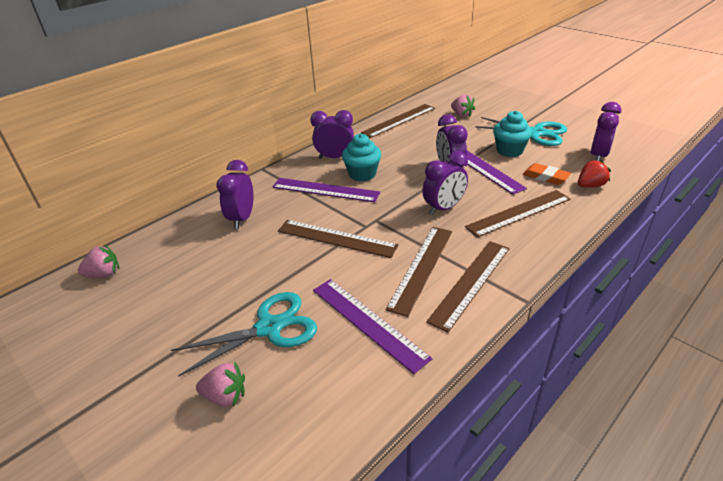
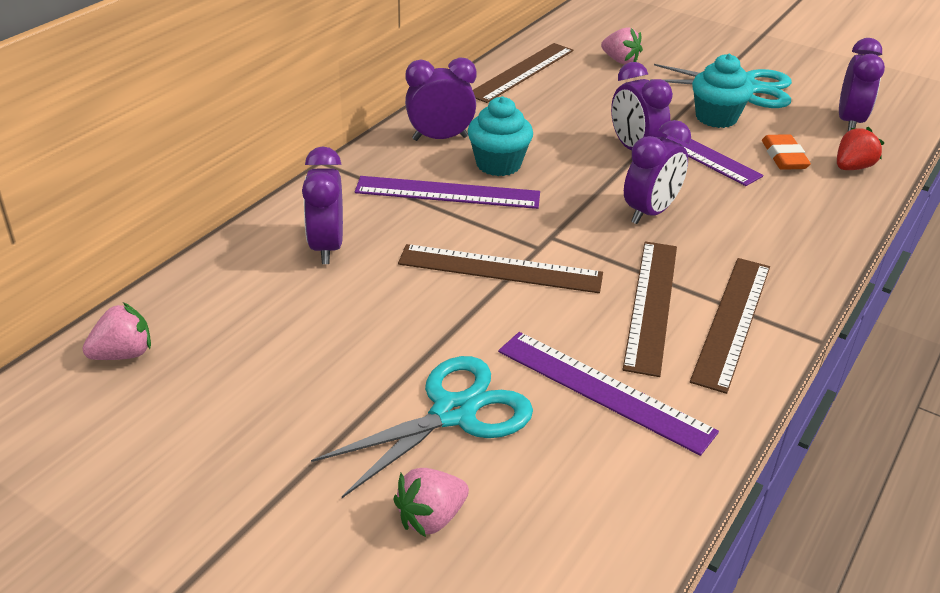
camera: 15 degrees left, 0 degrees up
pink strawberry [196,362,245,407] -> pink strawberry turned 150 degrees clockwise [393,468,469,537]
brown ruler [465,190,571,238] -> none
orange eraser [523,163,571,185] -> orange eraser turned 60 degrees clockwise [762,134,811,170]

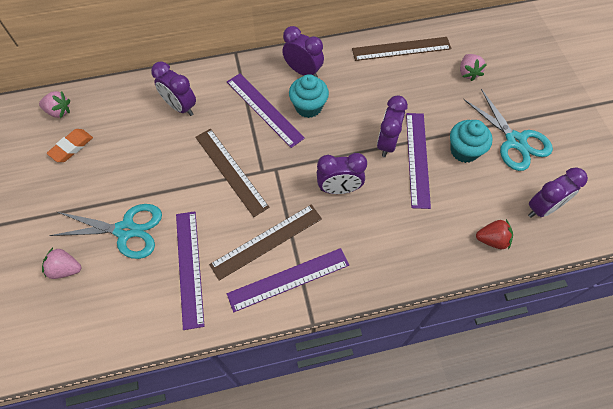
camera: 45 degrees right, 25 degrees up
purple clock [302,146,343,264] -> purple clock turned 90 degrees counterclockwise [151,62,196,116]
brown ruler [690,258,770,394] -> purple ruler [227,248,349,312]
orange eraser [762,134,811,170] -> orange eraser moved to [47,129,93,162]

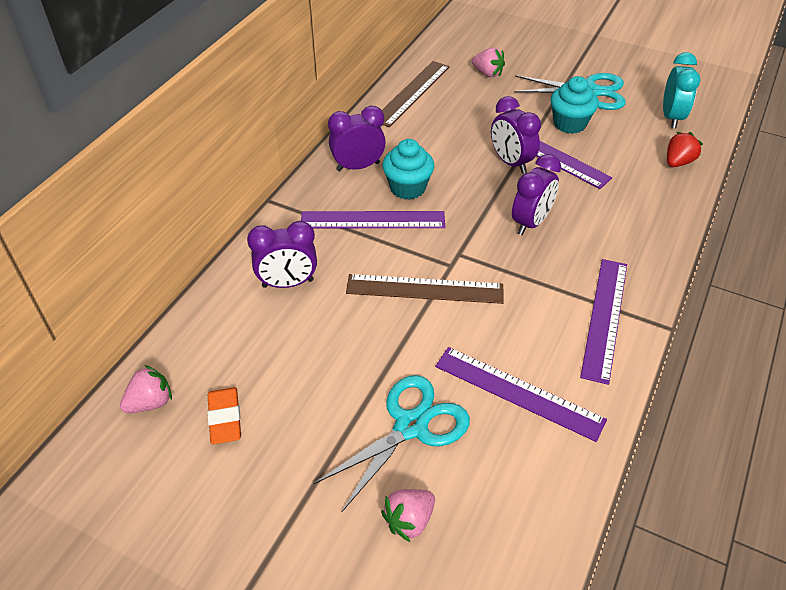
camera: 50 degrees left, 15 degrees down
brown ruler [209,204,322,281] -> none
purple clock [528,167,588,218] -> turquoise clock [663,52,700,129]

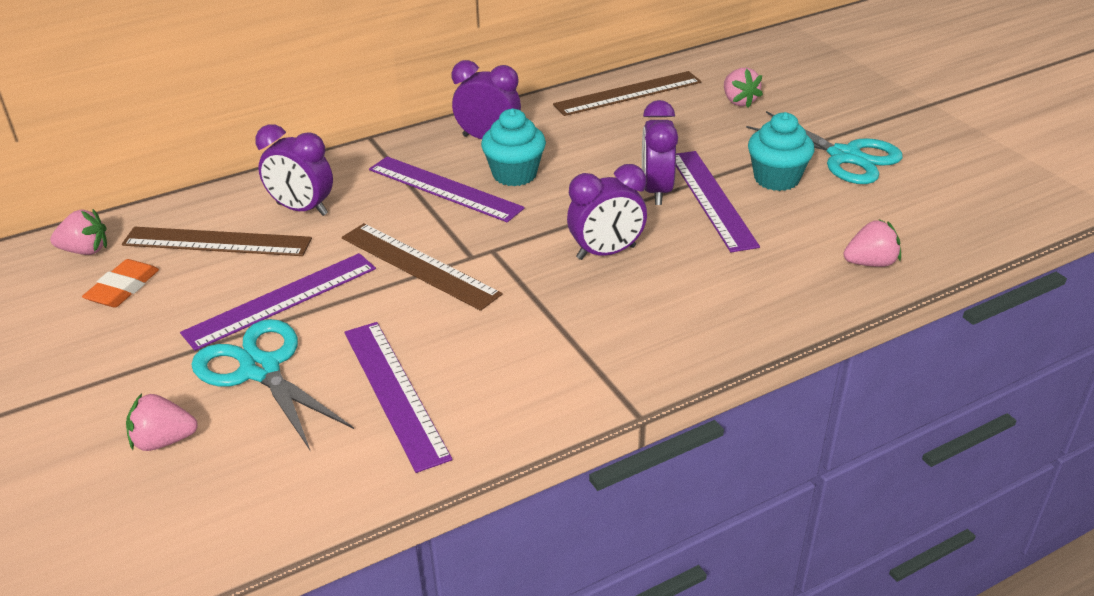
camera: 35 degrees right, 10 degrees down
turquoise scissors [313,375,470,513] -> turquoise scissors turned 120 degrees counterclockwise [191,319,354,450]
purple ruler [580,259,627,385] -> purple ruler moved to [180,253,376,351]
turquoise clock [663,52,700,129] -> none
red strawberry [667,132,703,167] -> pink strawberry [843,219,901,267]
none -> brown ruler [122,227,312,256]

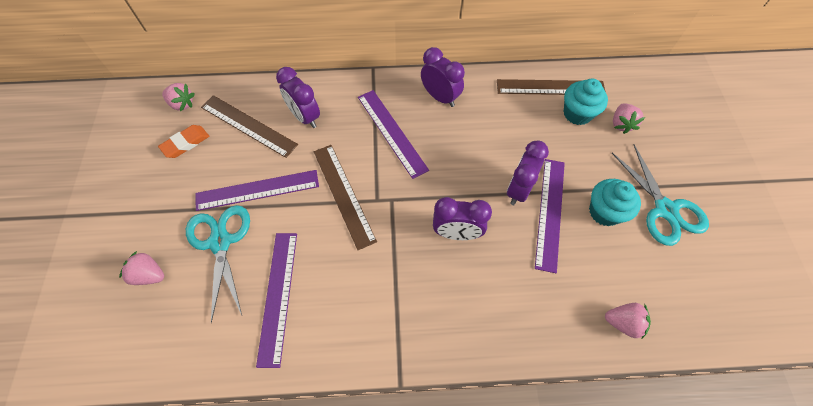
camera: 25 degrees right, 25 degrees up
turquoise cupcake [481,108,546,186] -> turquoise cupcake moved to [564,79,608,125]

